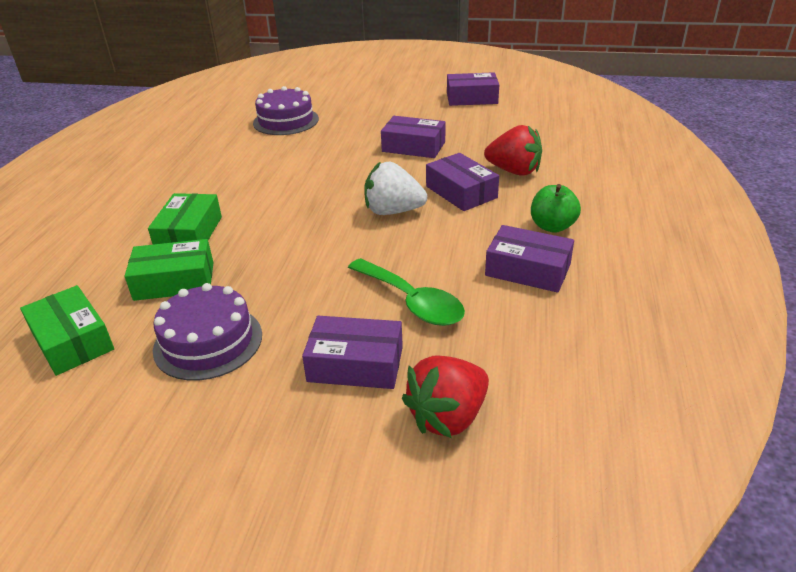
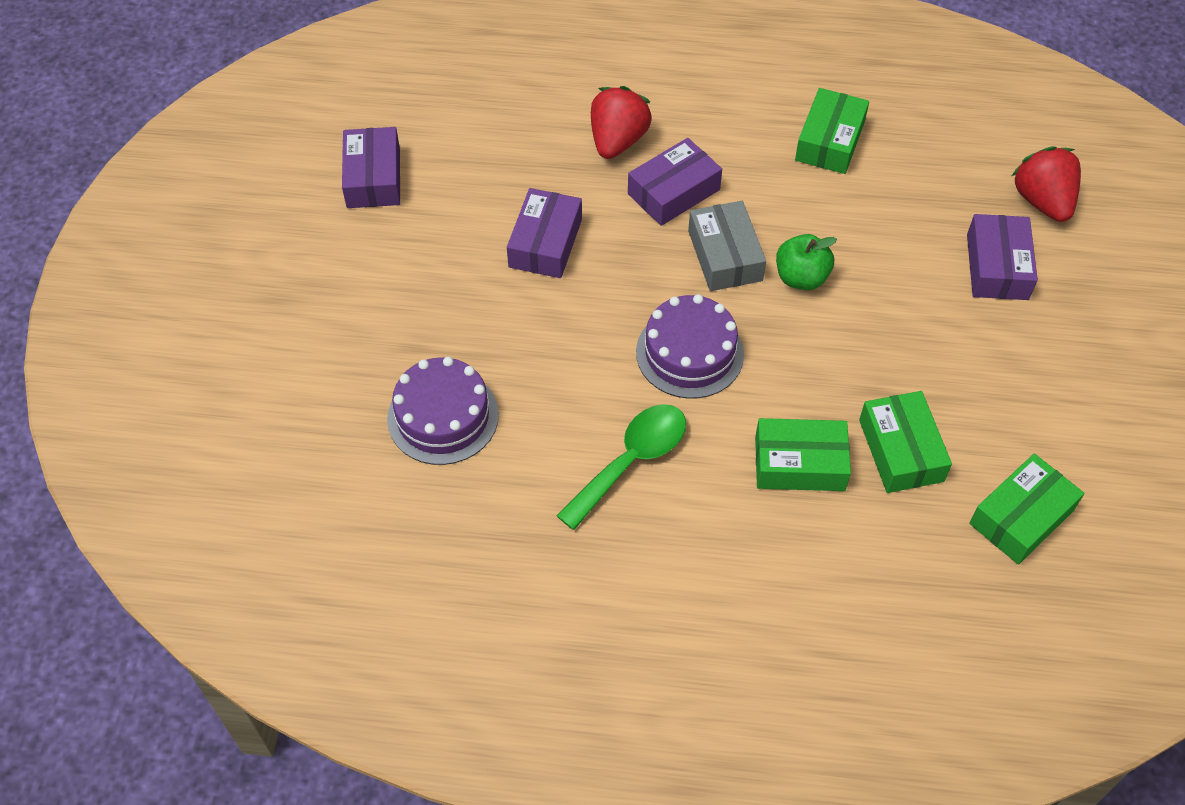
camera: 95 degrees left, 20 degrees up
purple cake [153,283,262,381] -> purple cake moved to [636,294,744,399]
green spoon [348,258,465,326] -> green spoon moved to [556,404,686,530]
white strawberry [364,162,427,215] -> grey box [688,201,766,291]
red strawberry [402,356,489,438] -> red strawberry turned 150 degrees counterclockwise [1012,146,1081,222]
purple box [485,225,574,293] -> green box [795,88,869,174]
green apple [531,184,581,233] -> green apple moved to [776,234,837,290]

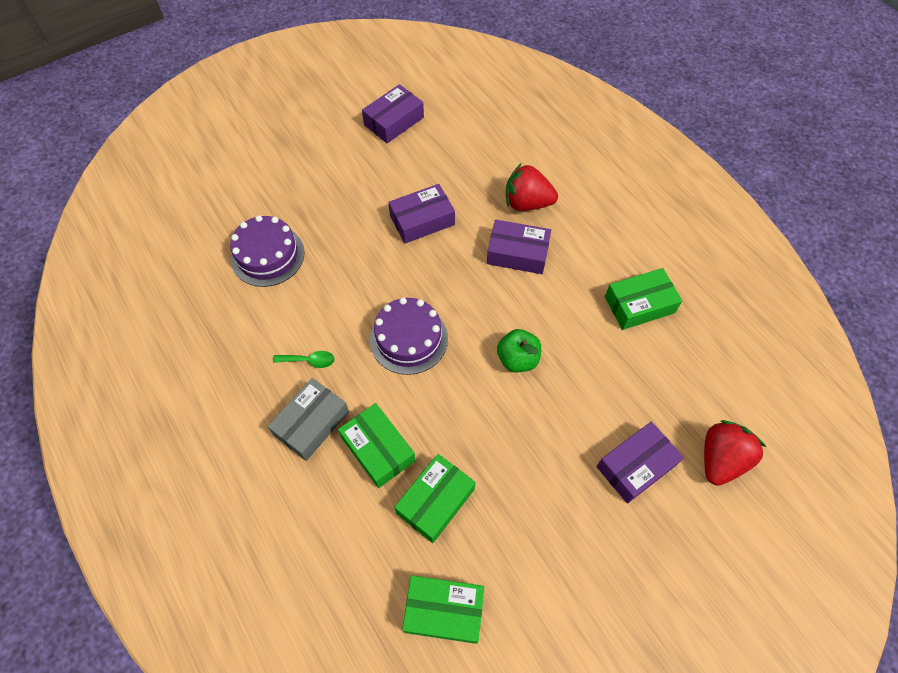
camera: 50 degrees right, 5 degrees up
green spoon [556,404,686,530] -> green spoon [273,351,335,368], size x0.52
red strawberry [591,86,652,159] -> red strawberry turned 150 degrees counterclockwise [506,164,558,211]
grey box [688,201,766,291] -> grey box moved to [267,378,349,461]

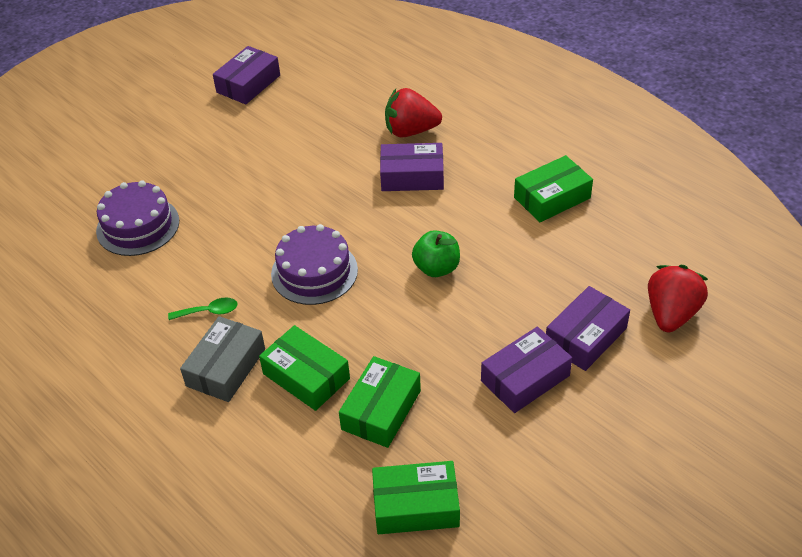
camera: 10 degrees left, 15 degrees down
purple box [388,184,455,243] -> purple box moved to [481,327,572,413]

